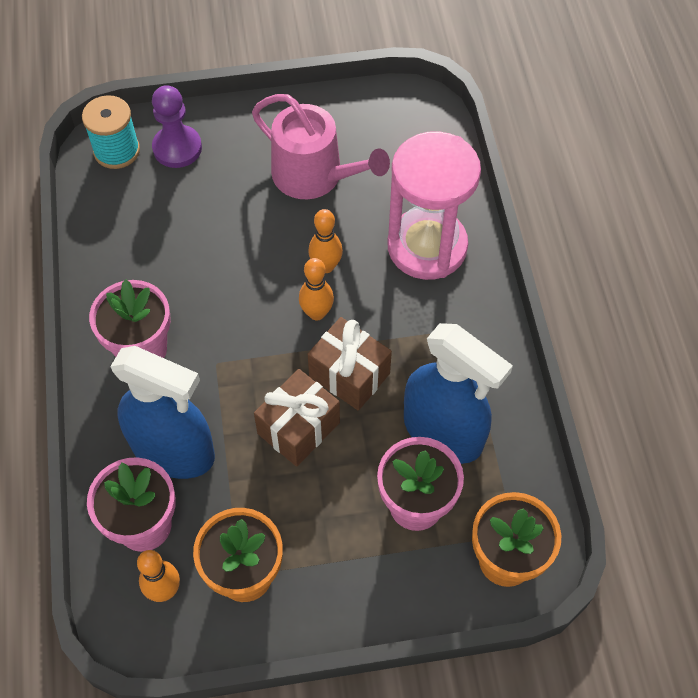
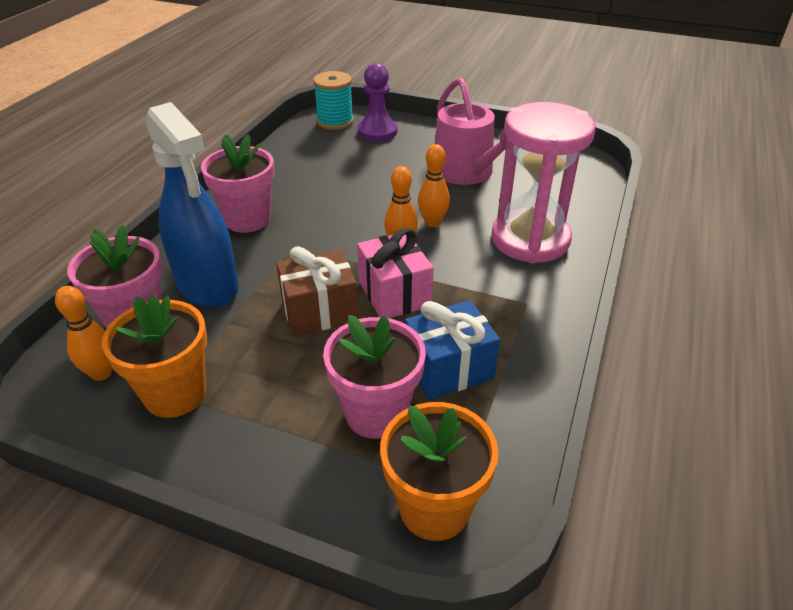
camera: 30 degrees right, 20 degrees down
brown gift [308,317,392,411] -> pink gift [357,228,434,318]
blue spray bottle [404,323,513,464] -> blue gift [405,300,500,400]

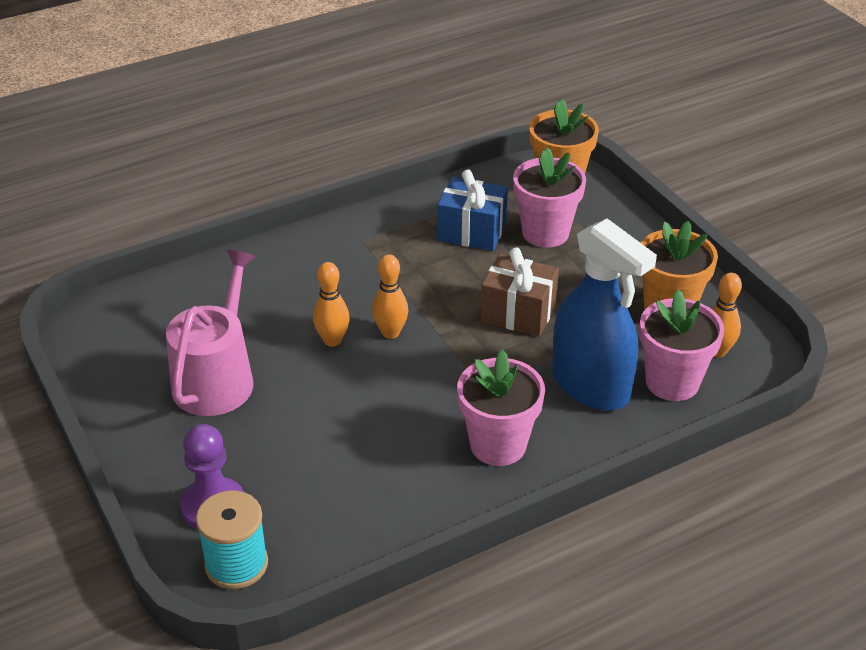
camera: 140 degrees left, 0 degrees up
blue spray bottle [145,102,239,307] -> blue spray bottle turned 135 degrees clockwise [552,219,657,410]
pink gift [357,228,434,318] -> none
pink hourglass [491,102,596,263] -> none

